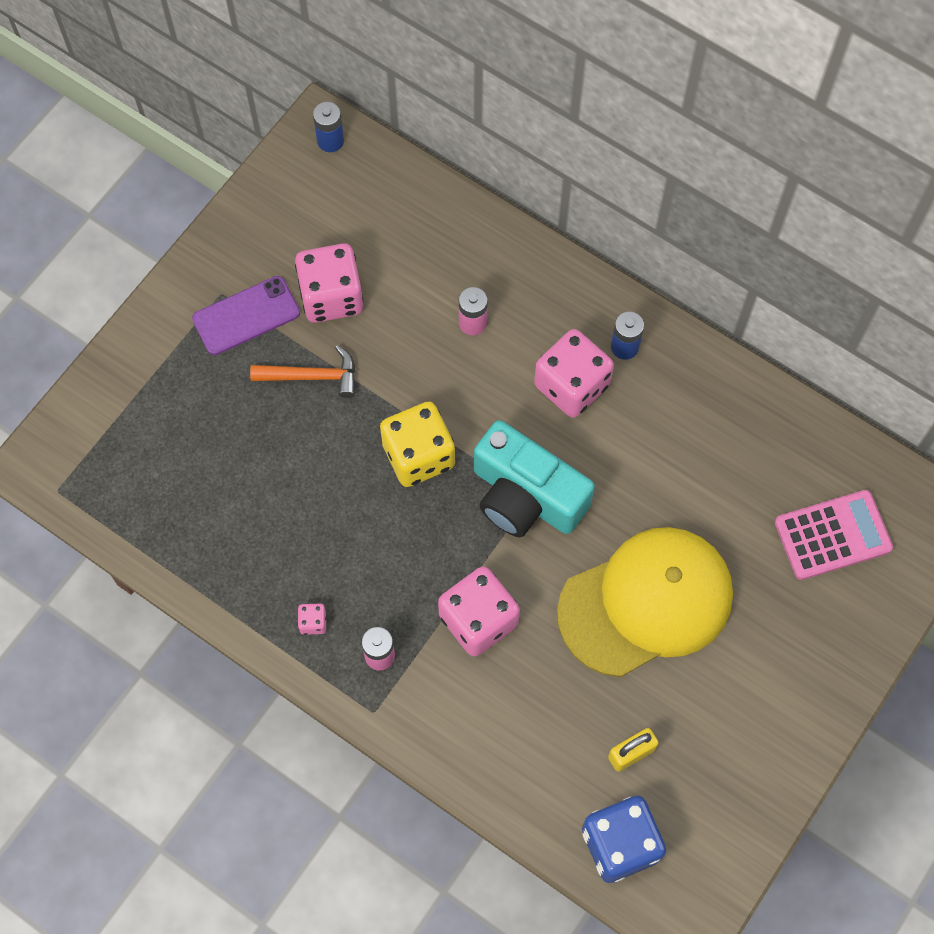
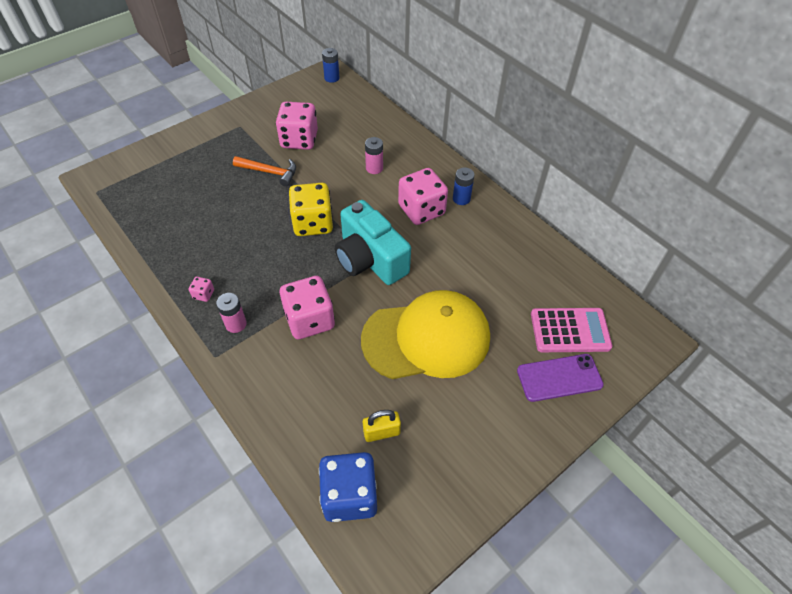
camera: 15 degrees right, 15 degrees down
purple phone [192,276,300,355] -> purple phone moved to [517,354,604,402]

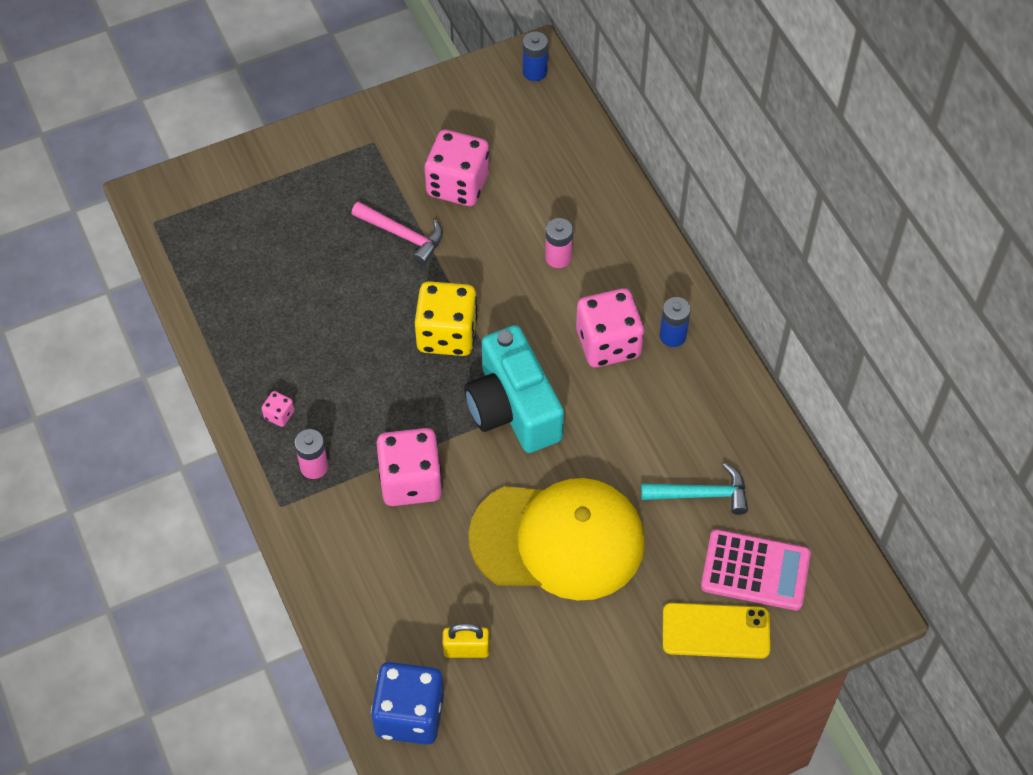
camera: 15 degrees right, 5 degrees up
orange hammer [233,156,296,187] -> pink hammer [352,201,443,265]
purple phone [517,354,604,402] -> yellow phone [663,603,770,659]
none -> turquoise hammer [641,463,748,515]

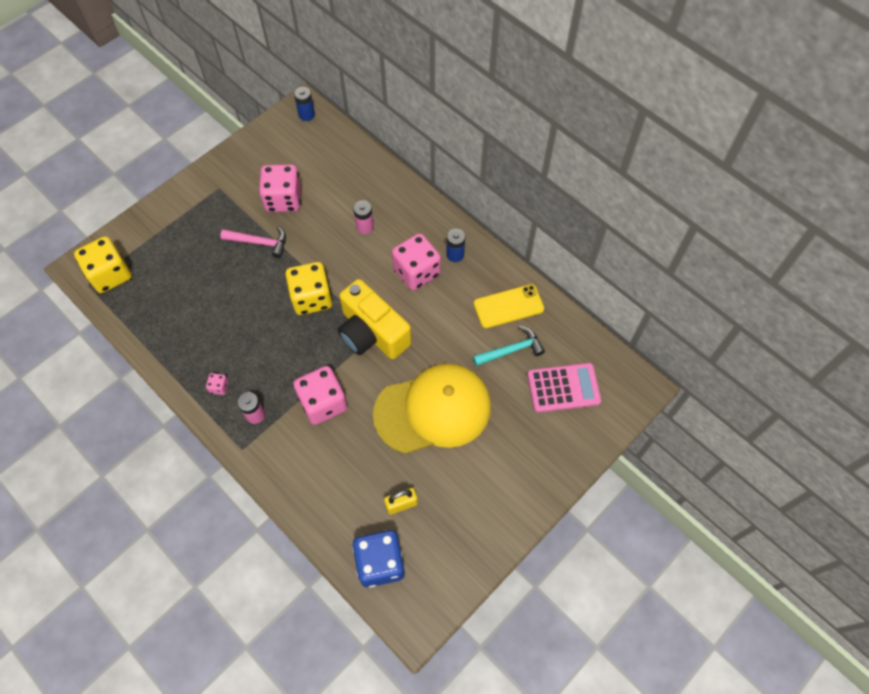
camera: 20 degrees left, 5 degrees up
turquoise camera [464,325,564,453] -> yellow camera [338,279,412,359]
yellow phone [663,603,770,659] -> yellow phone moved to [474,284,544,328]
none -> yellow dice [74,236,132,293]

